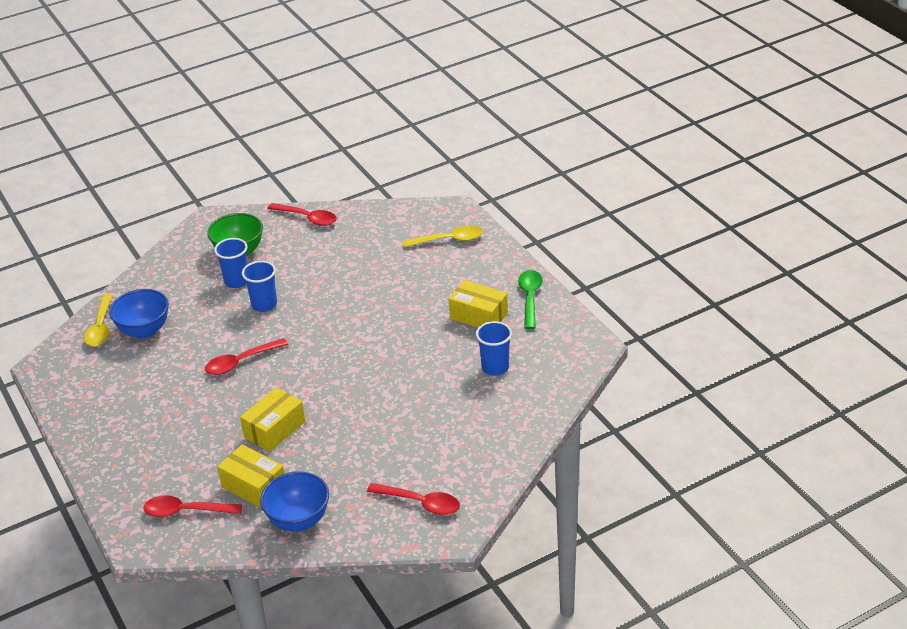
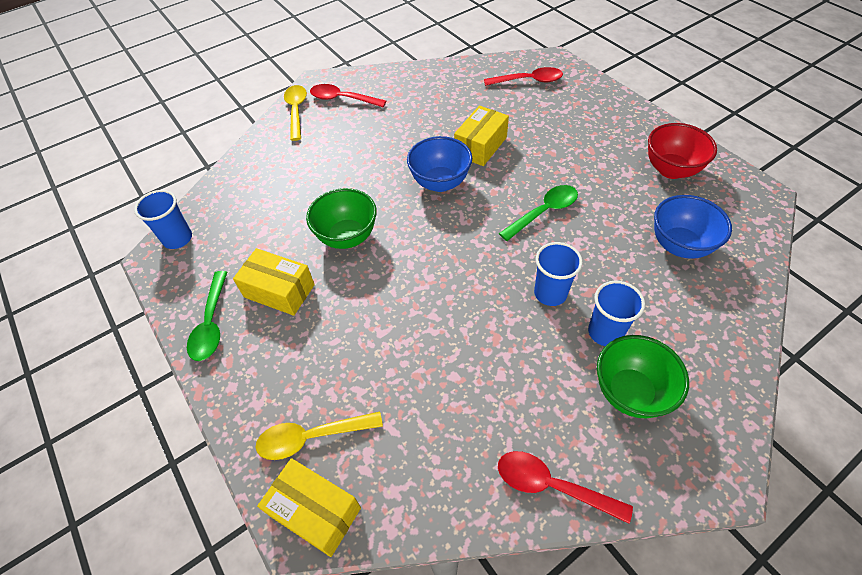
camera: 175 degrees right, 15 degrees up
yellow spoon [84,293,113,347] -> yellow spoon moved to [284,85,307,141]
red spoon [205,338,288,375] -> green spoon [499,185,578,241]
yellow box [217,444,285,509] -> yellow box moved to [257,458,361,557]
blue bowl [260,472,329,532] -> blue bowl moved to [407,136,472,192]
blue cup [476,321,512,376] -> blue cup moved to [134,190,192,249]
none -> green bowl [306,188,377,249]
none -> red bowl [648,123,717,179]

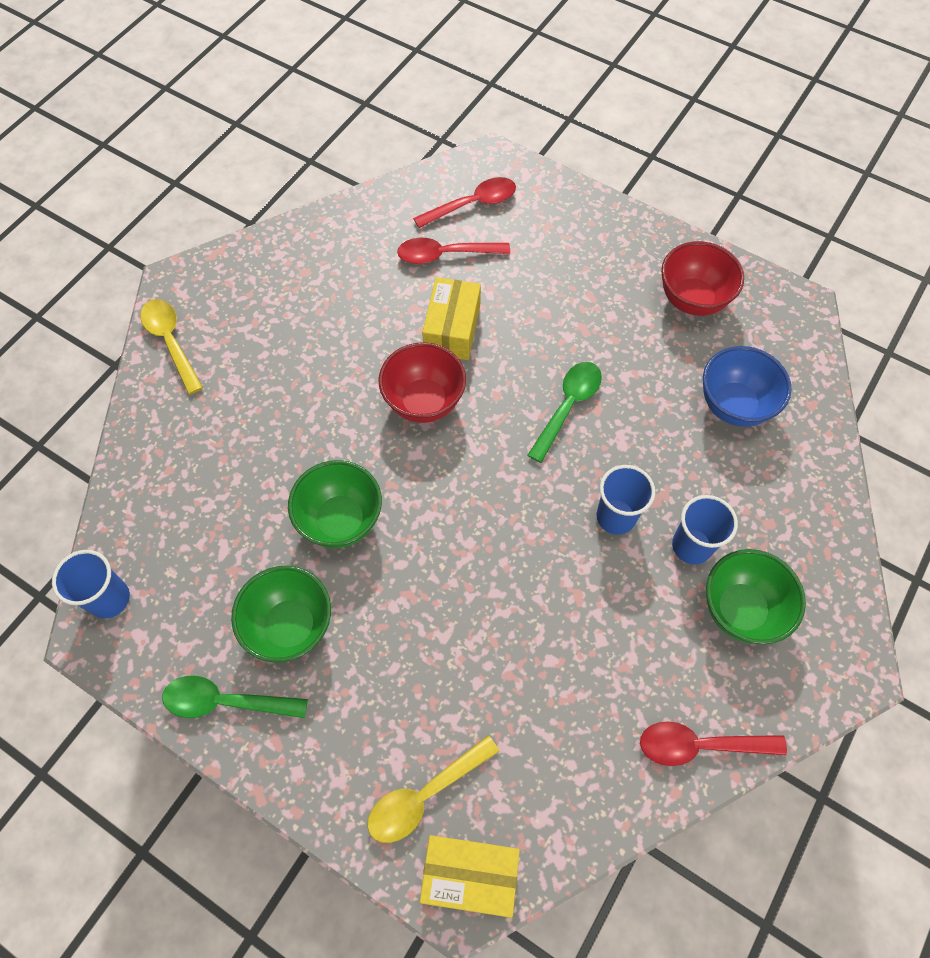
camera: 25 degrees left, 10 degrees up
green spoon [187,271,228,361] -> green spoon turned 120 degrees clockwise [162,676,308,718]
yellow box [233,248,315,316] -> green bowl [231,566,331,663]
red spoon [310,84,386,107] -> red spoon moved to [397,238,510,264]
blue bowl [407,136,472,192] -> red bowl [379,342,466,423]

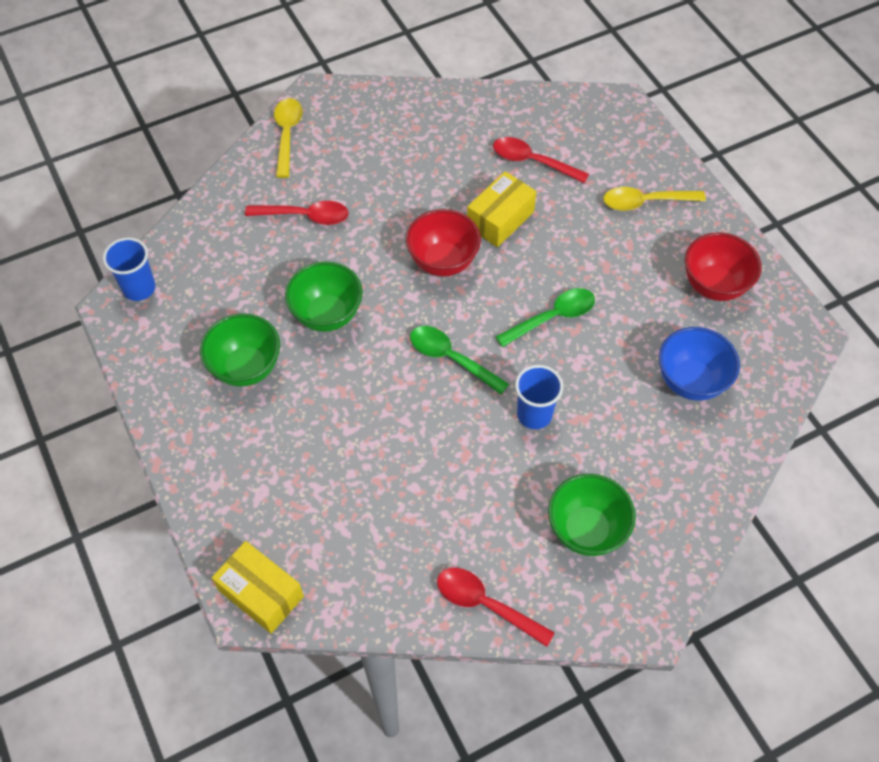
camera: 30 degrees right, 5 degrees down
green spoon [162,676,308,718] -> green spoon moved to [410,326,509,394]
yellow spoon [367,735,499,843] -> yellow spoon moved to [603,187,706,211]
red spoon [413,177,516,228] -> red spoon moved to [245,201,349,225]
blue cup [672,495,738,565] -> none

